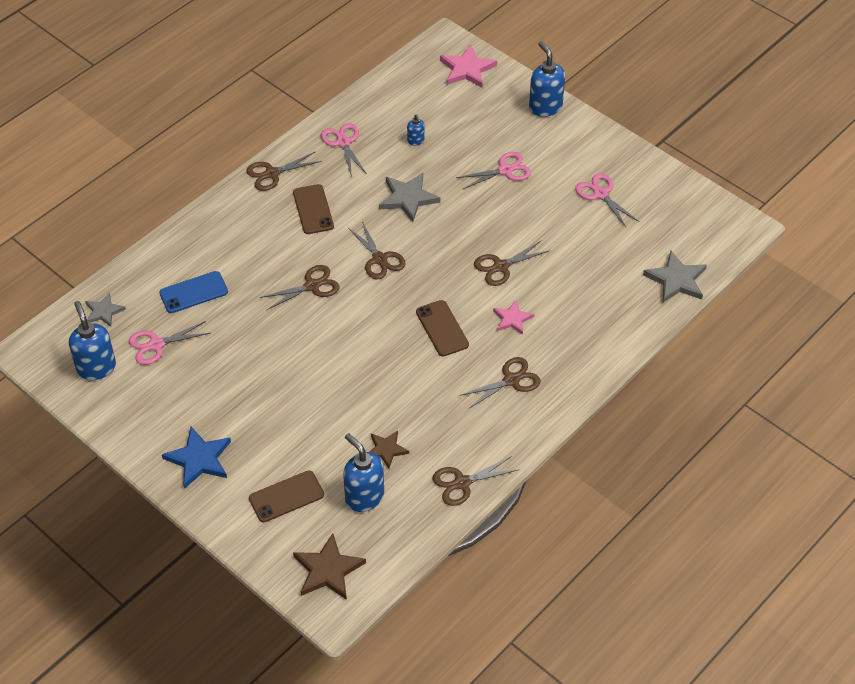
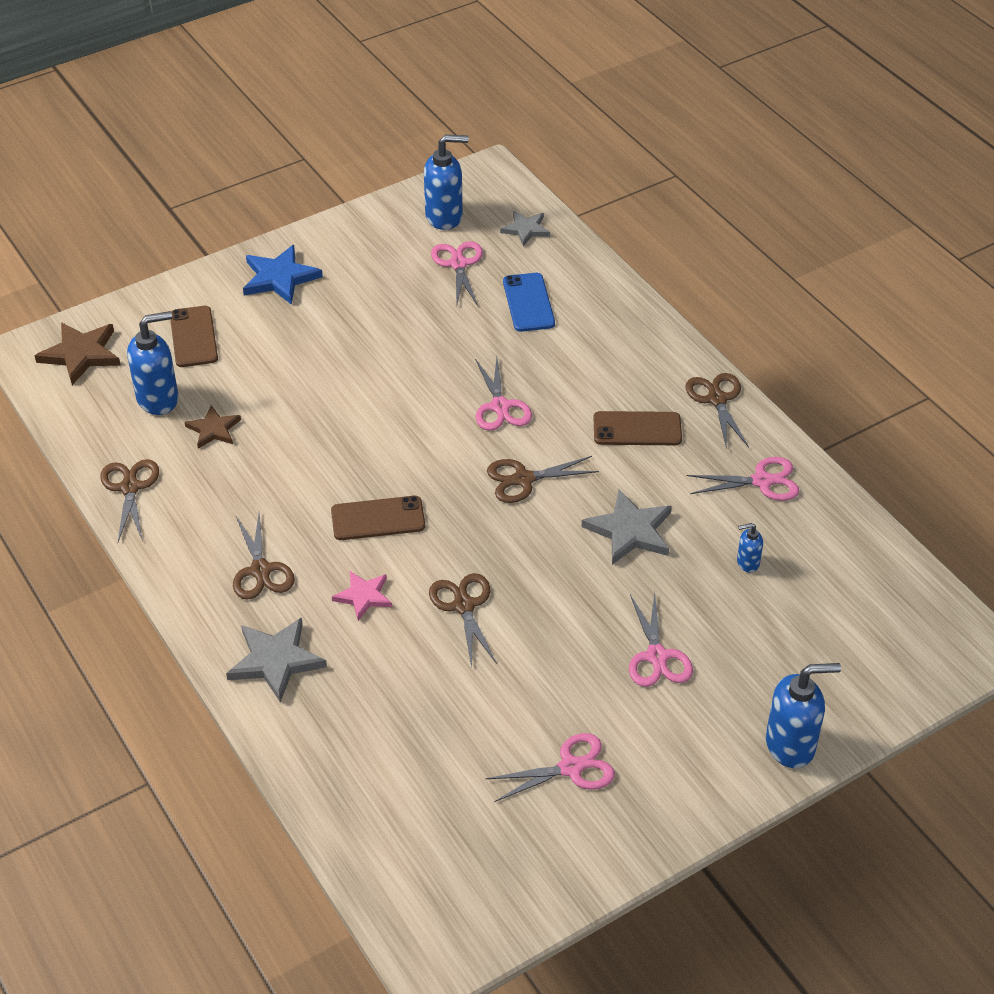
camera: 105 degrees right, 5 degrees down
brown scissors [260,265,340,310] -> pink scissors [475,357,532,431]
pink star [440,45,497,88] -> none
grey star [643,250,707,303] -> grey star moved to [226,618,327,702]

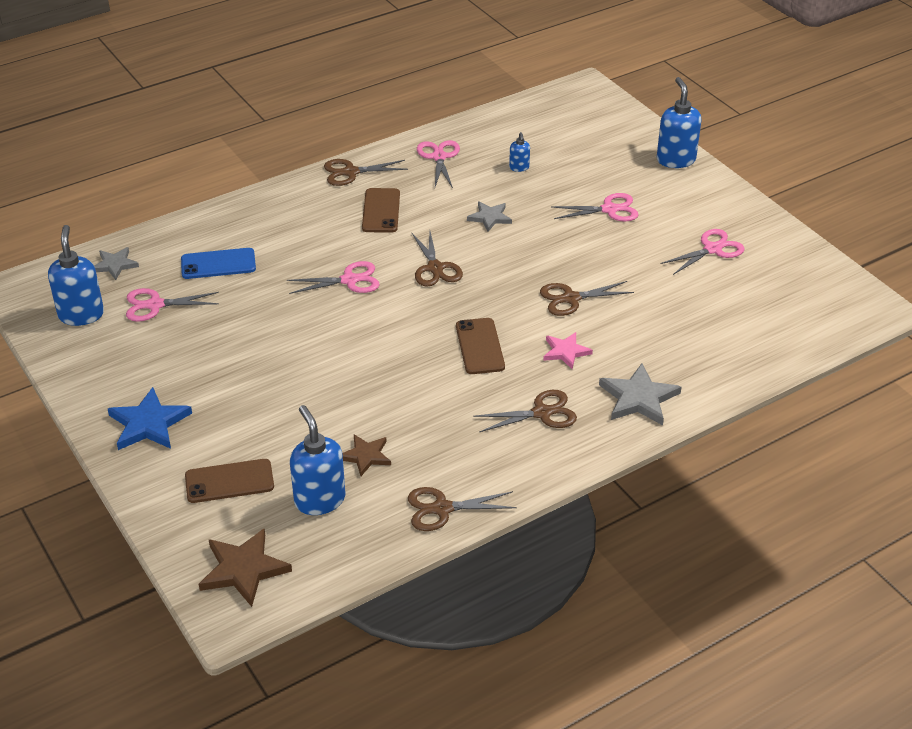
camera: 90 degrees left, 5 degrees down
pink scissors [485,733,615,802] -> pink scissors turned 75 degrees clockwise [661,229,745,275]
grey star [581,489,672,565] -> grey star [467,201,512,232], size x0.63

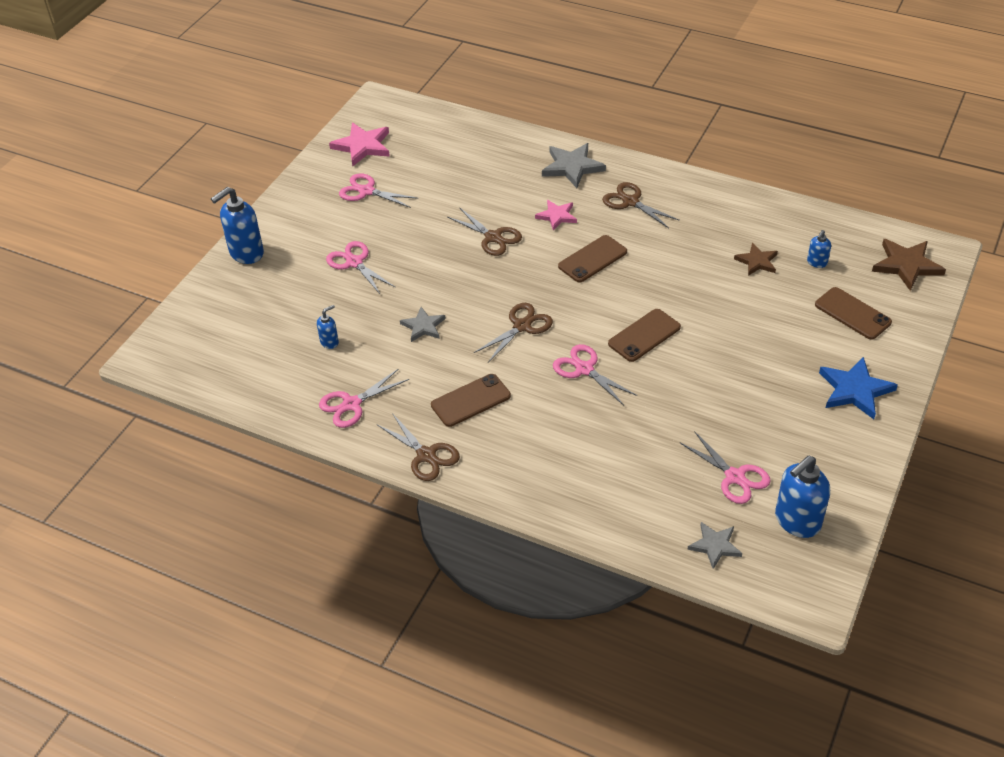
camera: 120 degrees left, 5 degrees up
blue phone [181,248,256,279] -> none
blue soap dispenser [290,405,345,515] -> blue soap dispenser [807,230,831,268], size x0.50
brown scissors [408,487,517,531] -> none
none -> pink star [329,123,390,166]
none -> brown phone [608,309,681,362]

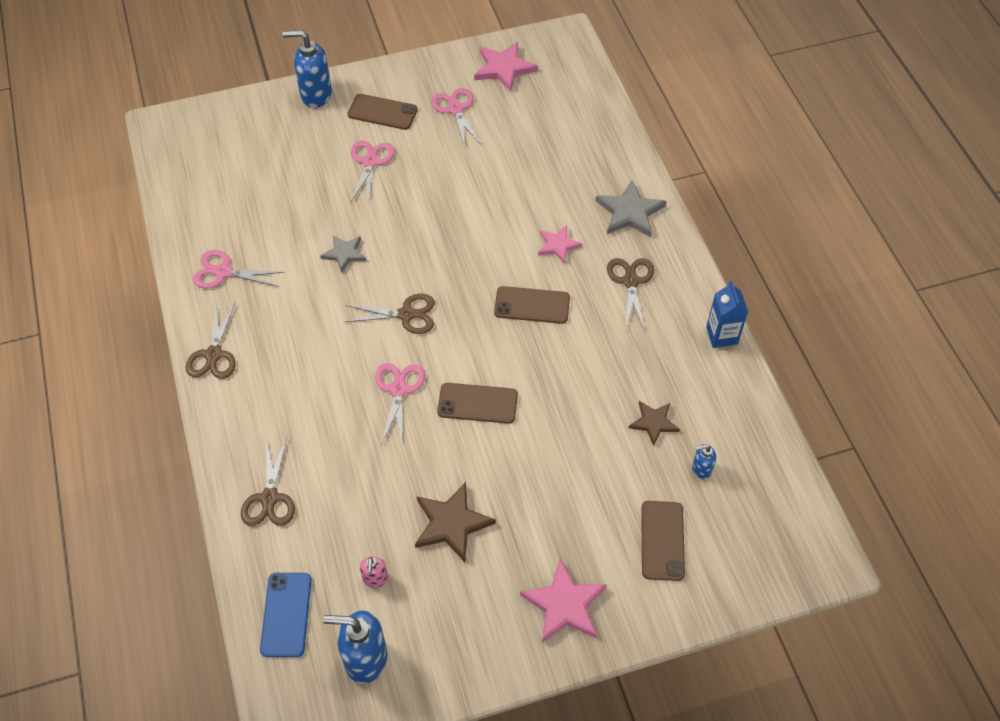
camera: 45 degrees right, 10 degrees up
blue soap dispenser [317,305,339,349] -> none
brown phone [431,374,511,427] -> brown phone moved to [347,94,418,130]
brown scissors [448,207,522,256] -> brown scissors moved to [241,438,295,526]
pink scissors [680,431,771,504] -> pink soap dispenser [360,556,388,587]
grey star [687,522,742,569] -> blue phone [260,573,312,657]
blue star [819,357,898,419] -> pink star [520,559,607,643]
brown star [872,239,946,291] -> brown star moved to [415,482,496,562]
none -> blue carton [706,281,748,348]

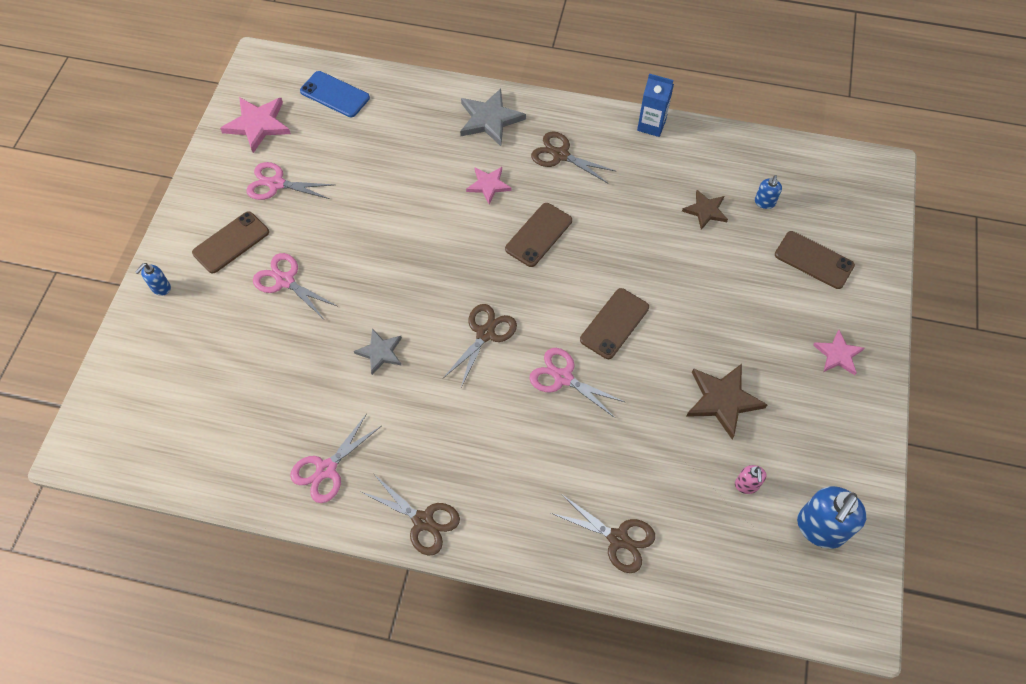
camera: 60 degrees left, 5 degrees up
blue phone [260,573,312,657] -> blue phone moved to [300,71,370,117]
blue soap dispenser [282,30,332,108] -> blue soap dispenser [135,263,171,296], size x0.50
pink soap dispenser [360,556,388,587] -> pink soap dispenser turned 60 degrees clockwise [735,465,766,494]
pink star [520,559,607,643] -> pink star [813,330,864,375], size x0.63

